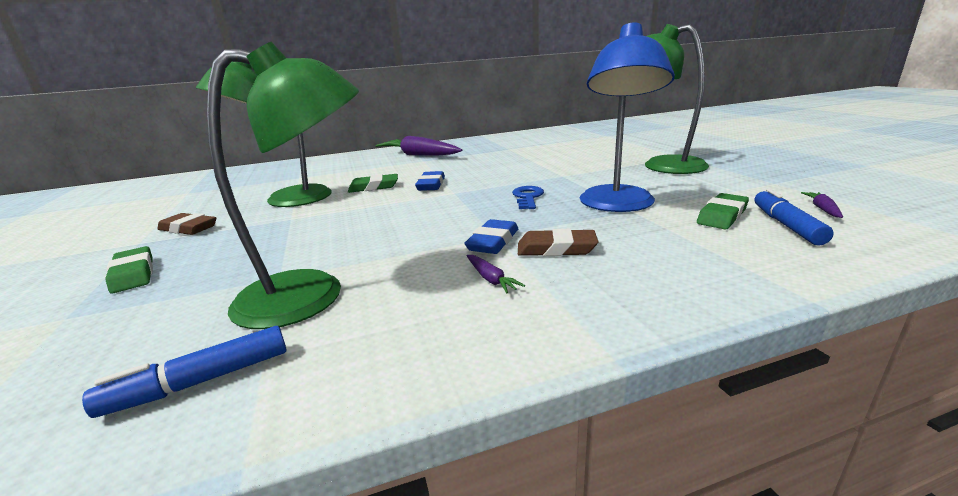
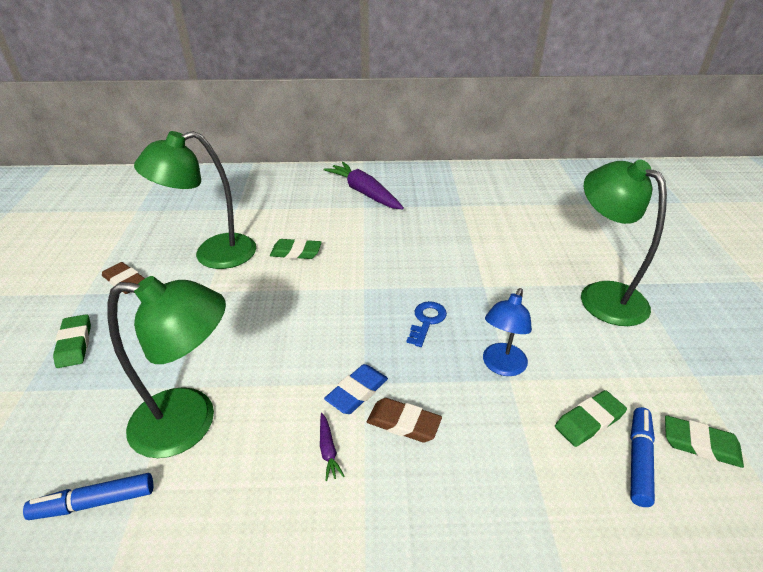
camera: 15 degrees right, 15 degrees up
blue eraser [415,171,445,191] -> none
blue lamp [580,23,675,212] -> blue lamp [483,288,532,376], size x0.60
purple carrot [801,192,843,218] -> green eraser [665,415,744,468]

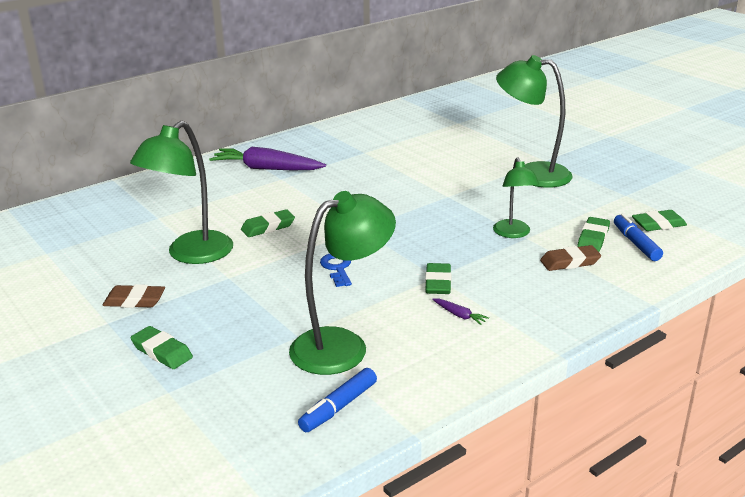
camera: 35 degrees left, 10 degrees down
blue eraser [324,364,388,414] -> green eraser [425,263,451,294]
brown eraser [367,398,442,442] -> brown eraser moved to [540,245,601,271]
blue key [406,301,447,347] -> blue key moved to [320,254,352,287]
blue lamp [483,288,532,376] -> green lamp [493,157,539,238]

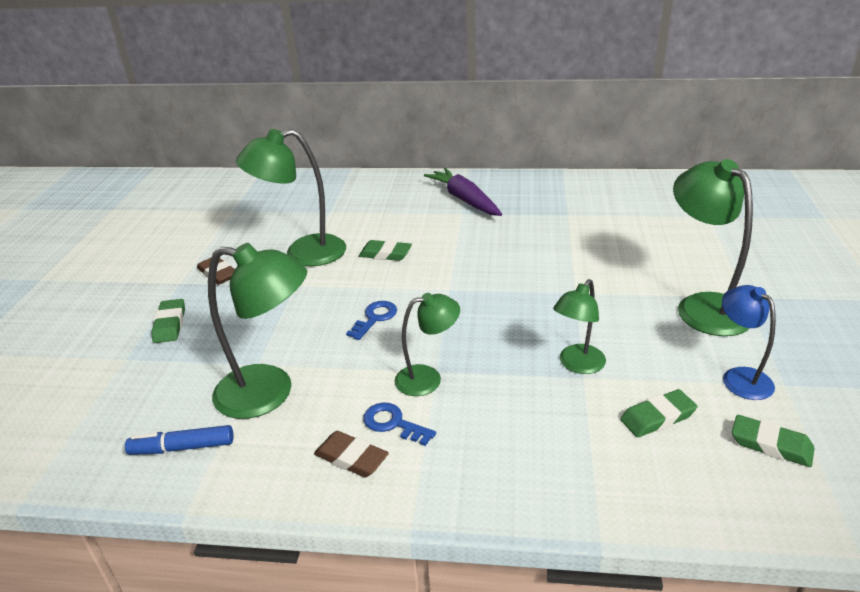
camera: 45 degrees right, 5 degrees up
green eraser [425,263,451,294] -> green lamp [395,293,460,396]
purple carrot [432,298,489,325] -> blue key [363,402,436,446]
brown eraser [540,245,601,271] -> brown eraser moved to [314,431,389,477]
blue marker [614,214,663,261] -> none
none -> blue lamp [722,285,776,400]

